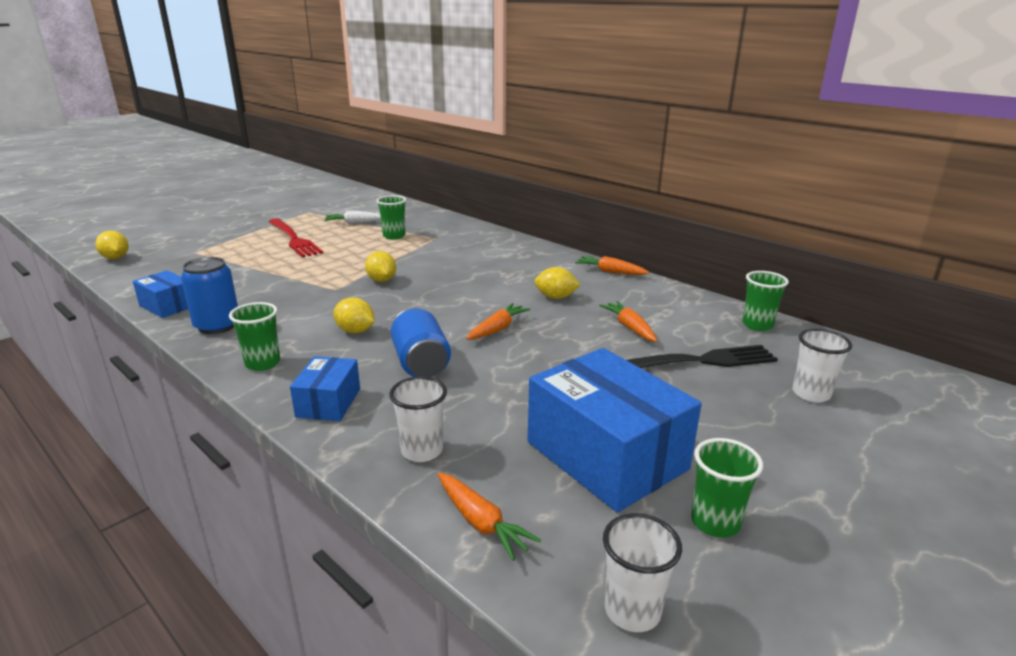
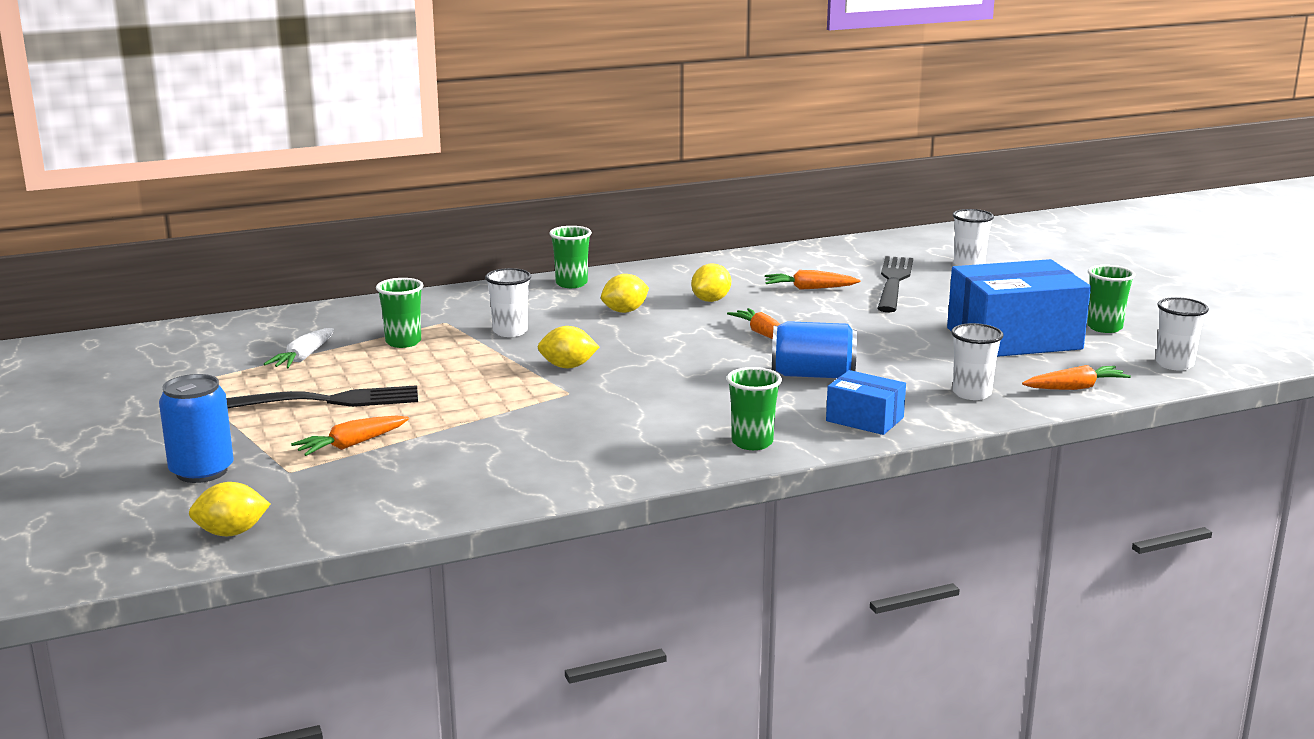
camera: 65 degrees left, 5 degrees down
blue box [133,270,188,318] -> none
blue can [181,257,238,334] -> blue can moved to [159,374,233,483]
red fork [268,218,323,257] -> black fork [226,385,418,408]
yellow lemon [333,297,374,333] -> yellow lemon moved to [601,274,649,313]
orange carrot [575,256,650,275] -> orange carrot moved to [291,415,409,456]
green cup [742,271,789,331] -> green cup moved to [549,226,592,288]
none -> white cup [485,268,531,337]

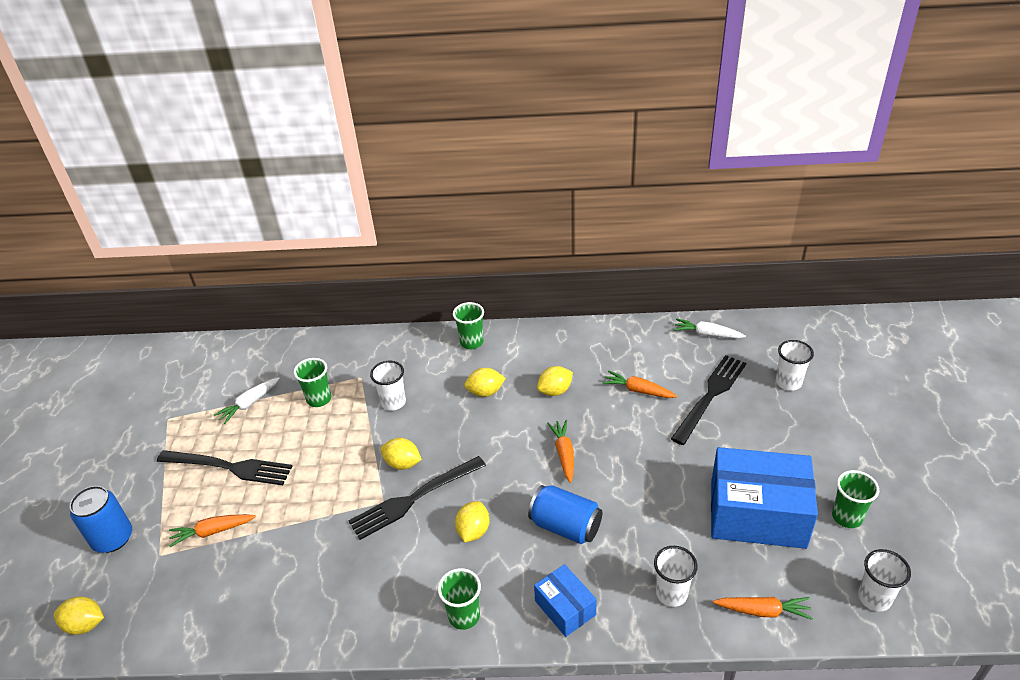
camera: 25 degrees right, 20 degrees up
none -> black fork [349,456,486,540]
none -> yellow lemon [455,501,490,542]
none -> white carrot [673,318,746,339]

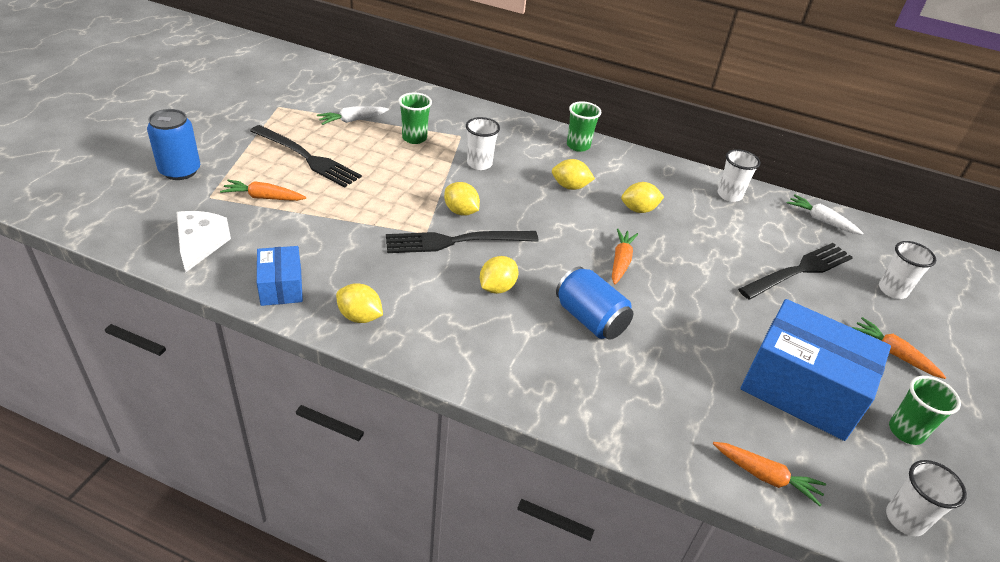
camera: 15 degrees right, 0 degrees up
yellow lemon [54,597,104,635] -> yellow lemon moved to [336,283,383,323]
green cup [438,568,481,630] -> none
blue box [534,564,597,637] -> blue box moved to [257,246,303,306]
orange carrot [602,371,677,398] -> orange carrot moved to [852,317,947,379]
white cup [654,546,698,607] -> white cup moved to [718,149,761,202]
none -> white cheese [176,211,231,273]

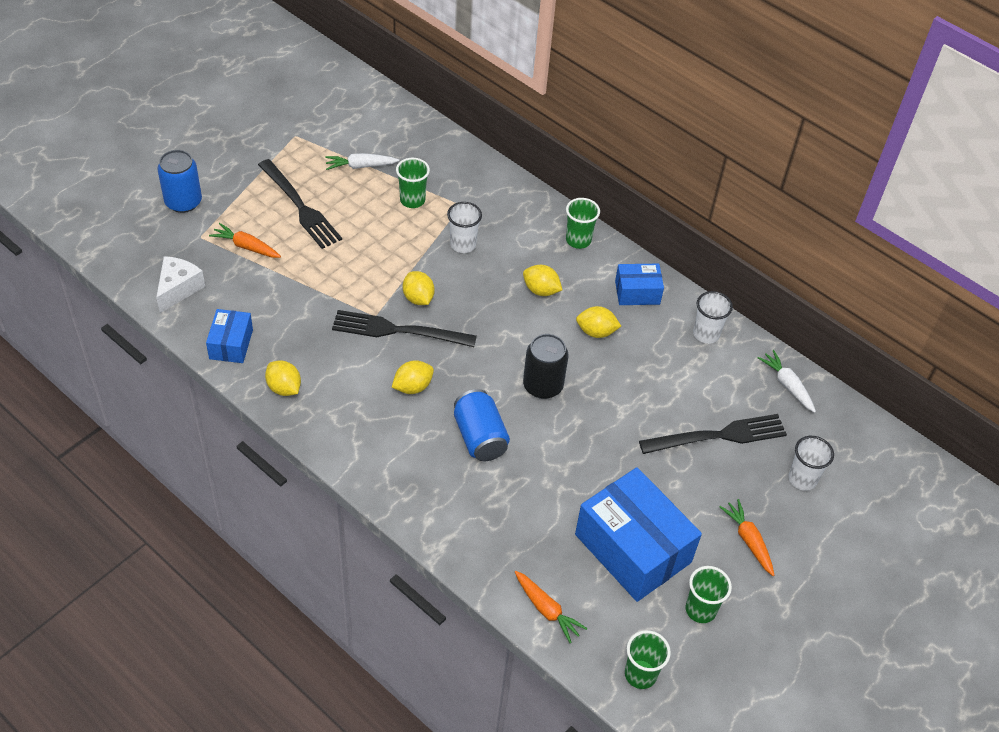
camera: 20 degrees right, 10 degrees up
orange carrot [612,229,638,285] -> black can [523,334,568,399]
white cup [886,460,967,536] -> green cup [625,630,671,689]
none -> blue box [615,264,664,305]

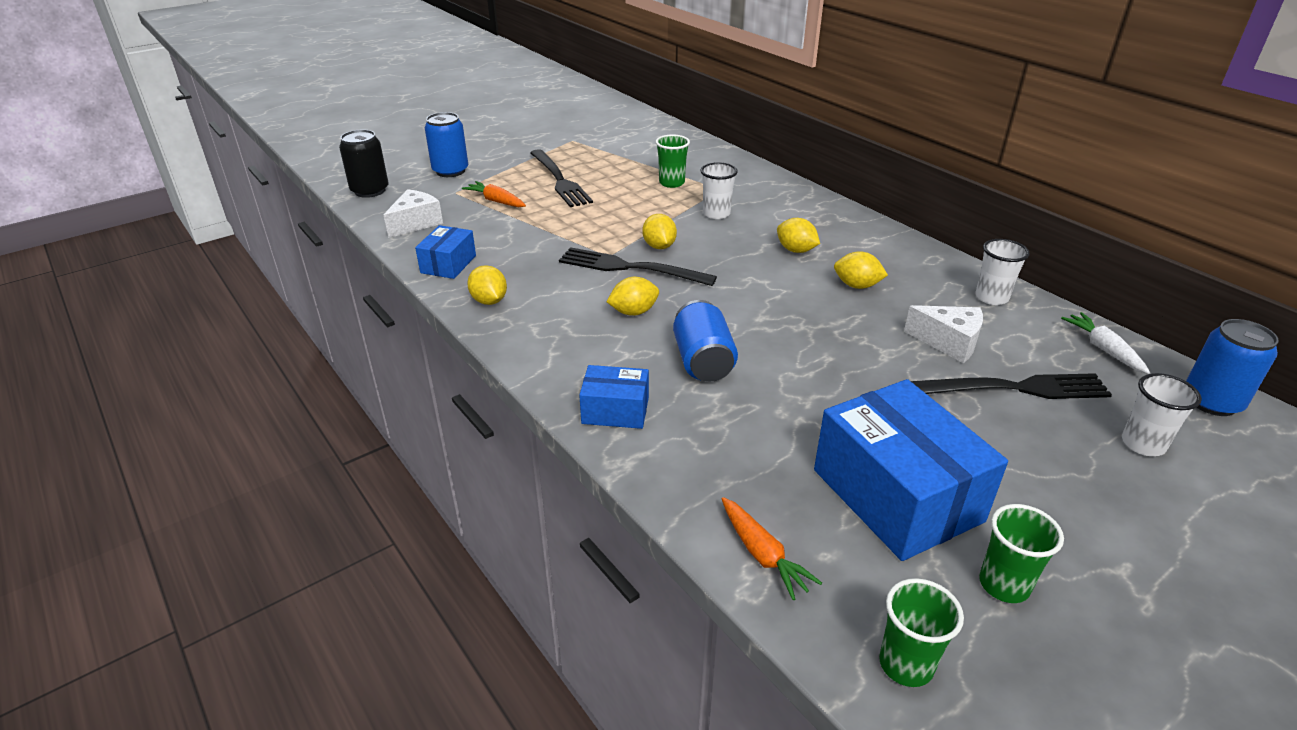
camera: 15 degrees right, 15 degrees down
white carrot [325,153,399,170] -> none
black can [523,334,568,399] -> black can moved to [339,130,388,198]
green cup [566,198,600,249] -> none
blue box [615,264,664,305] -> blue box moved to [579,365,649,429]
orange carrot [719,499,774,576] -> none
none -> white cheese [904,305,983,363]
none -> blue can [1186,319,1279,416]

